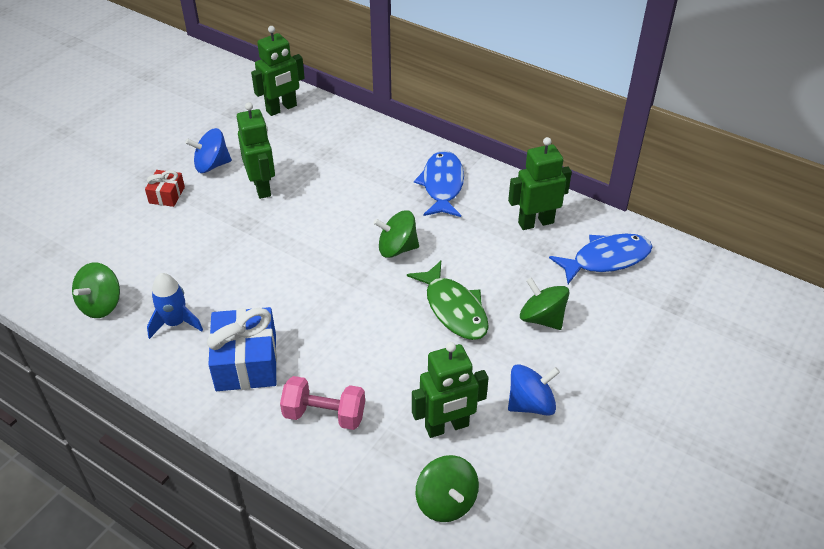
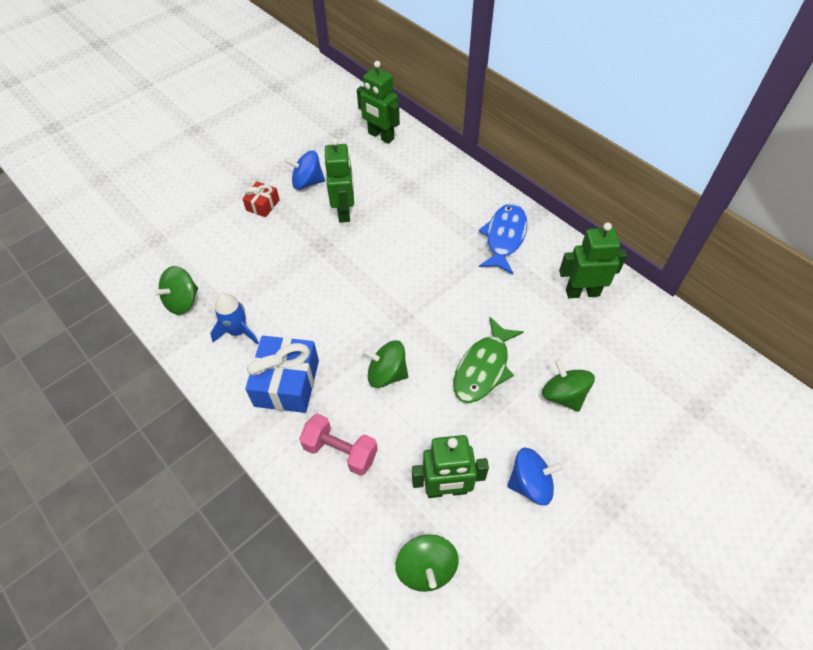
camera: 15 degrees right, 10 degrees up
green robot [251,26,305,116] -> green robot turned 60 degrees clockwise [357,61,400,144]
green spinning top [374,210,419,258] -> green spinning top moved to [363,341,408,388]
green fish [407,261,489,340] -> green fish turned 45 degrees clockwise [454,317,524,403]
blue fish [549,234,653,284] -> none

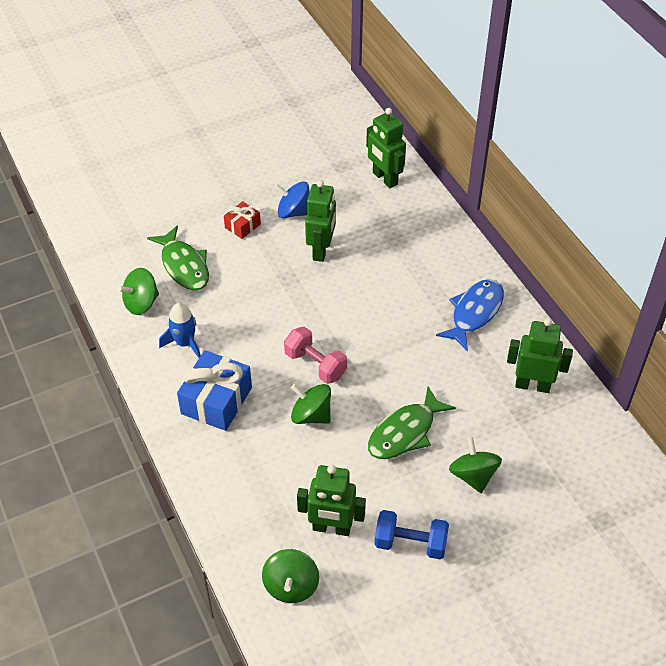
camera: 15 degrees right, 5 degrees down
pink dumbbell [299,413,378,476] -> pink dumbbell moved to [284,327,347,384]
blue spinning top [507,447,563,506] -> blue dumbbell [374,510,449,559]
none -> green fish [147,225,209,291]

